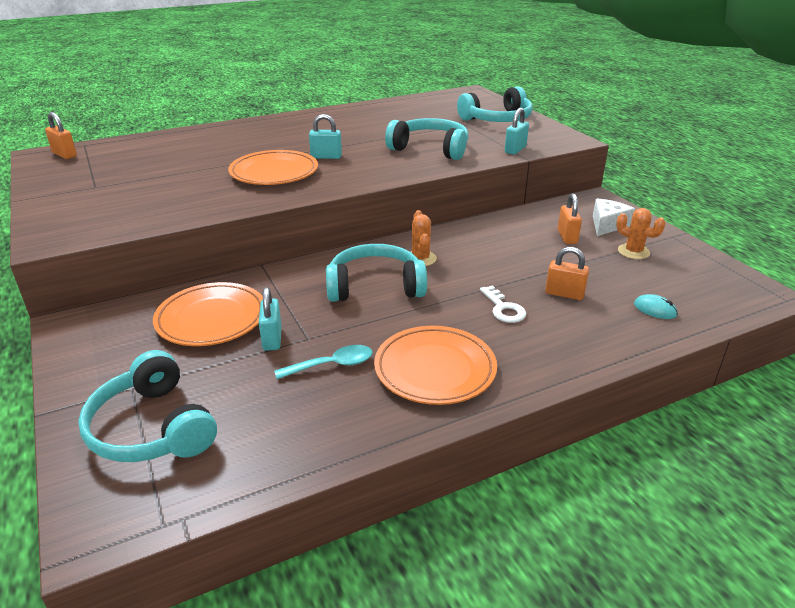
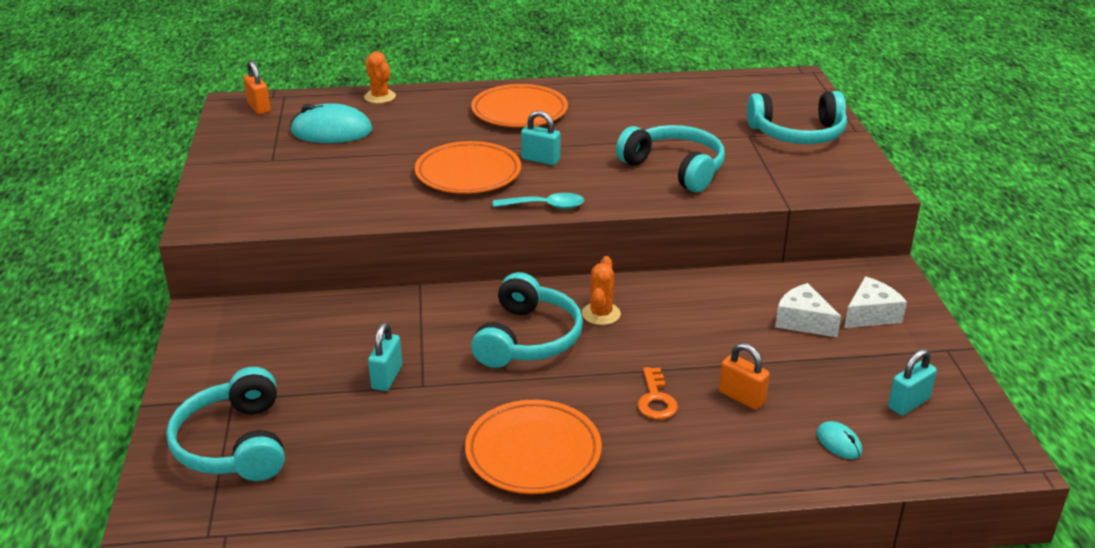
camera: 20 degrees right, 0 degrees up
orange plate [153,282,263,346] -> orange plate moved to [471,84,568,127]
turquoise spoon [274,345,372,379] -> turquoise spoon moved to [493,193,584,209]
turquoise headphones [326,244,427,302] -> turquoise headphones turned 90 degrees clockwise [471,272,583,368]
white key [480,285,526,323] -> orange key [637,367,678,420]
turquoise padlock [505,108,529,155] -> turquoise padlock moved to [888,349,937,415]
orange padlock [558,193,582,244] -> white cheese [775,283,841,337]
orange cactus [616,208,666,259] -> orange cactus moved to [364,51,396,104]
none -> turquoise mouse [290,103,372,143]

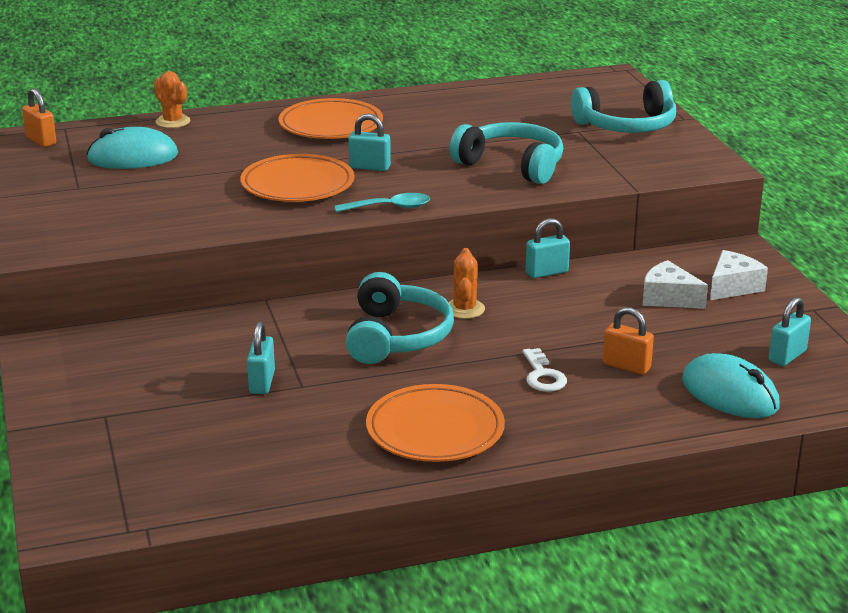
camera: 10 degrees left, 5 degrees down
turquoise headphones [166,367,285,481] -> none
orange key [637,367,678,420] -> white key [523,348,567,392]
turquoise mouse [817,421,862,459] -> turquoise mouse [682,353,780,418], size x2.05
none -> turquoise padlock [525,218,570,278]

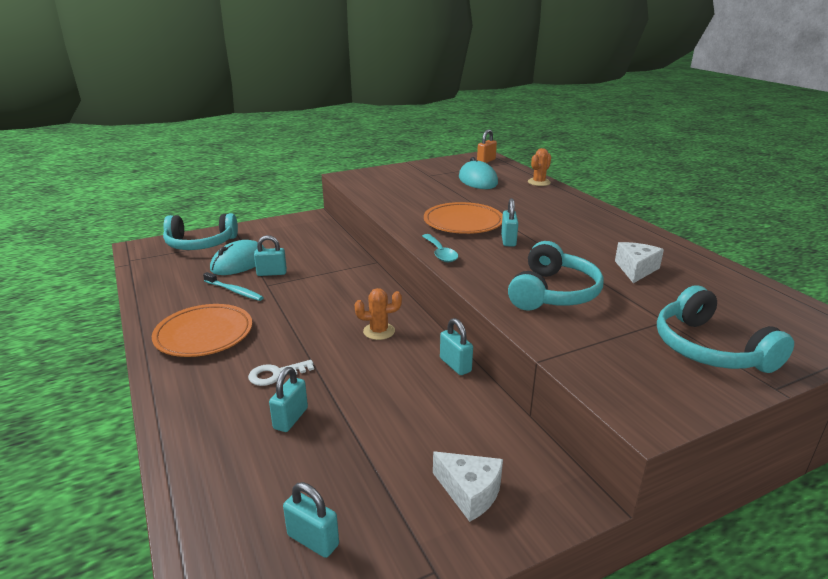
camera: 80 degrees right, 0 degrees up
orange plate [278,98,383,139] -> none
turquoise headphones [346,272,454,364] -> turquoise headphones moved to [163,213,238,250]
orange padlock [603,307,654,375] -> turquoise padlock [269,367,308,432]
white cheese [642,260,708,309] -> white cheese moved to [615,242,664,283]
turquoise mouse [682,353,780,418] -> turquoise mouse moved to [210,240,266,275]
none -> turquoise toothbrush [203,272,264,301]

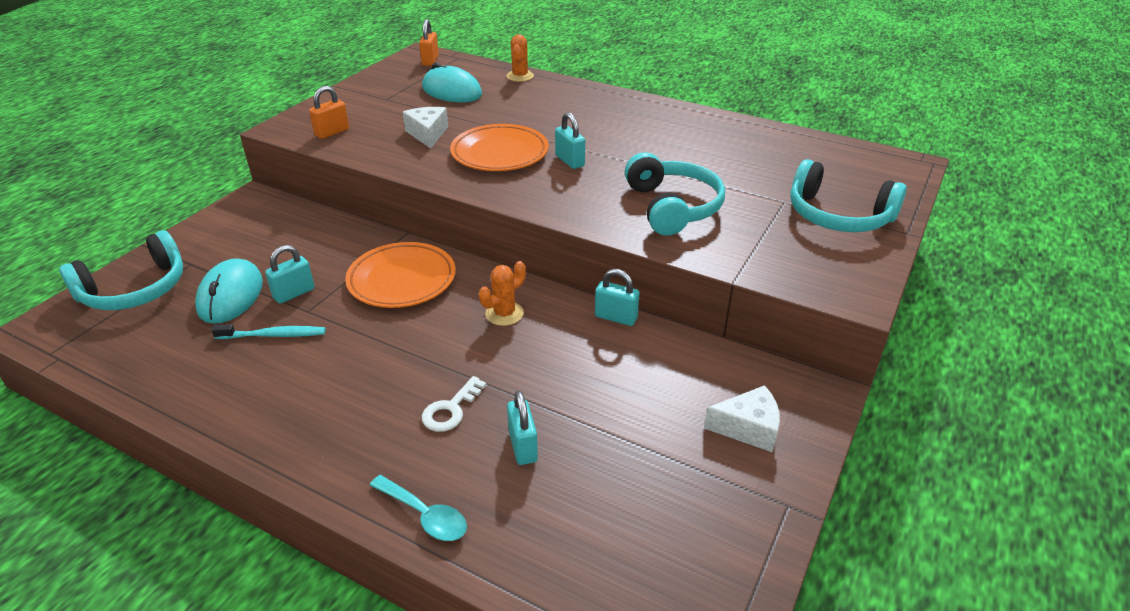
camera: 35 degrees left, 10 degrees up
orange plate [152,304,252,357] -> orange plate moved to [345,242,456,308]
turquoise padlock [283,482,339,558] -> none
turquoise spoon [422,234,458,262] -> turquoise spoon moved to [370,475,467,541]
white cheese [615,242,664,283] -> white cheese moved to [403,107,448,149]
none -> orange padlock [309,86,349,139]

